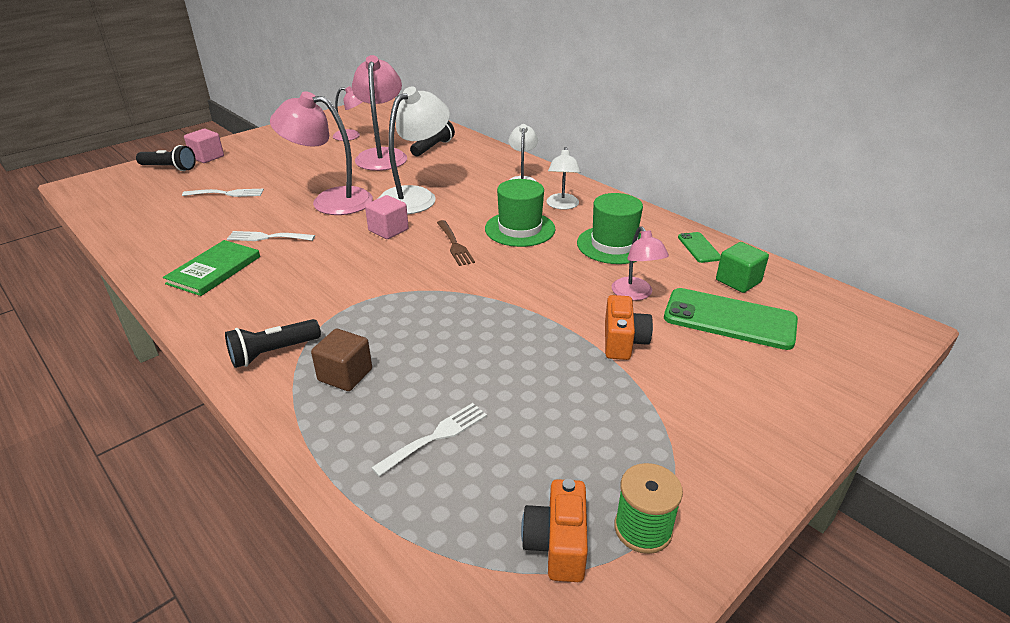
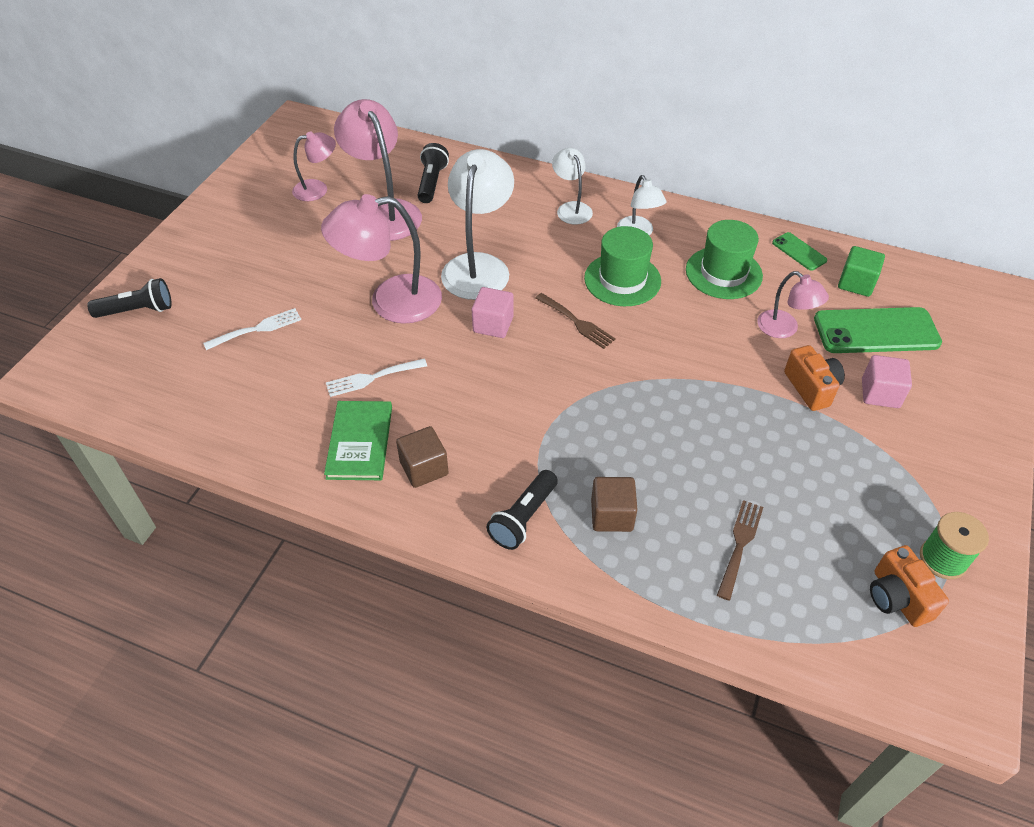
camera: 25 degrees left, 15 degrees up
pink cube [184,129,224,163] -> pink cube moved to [862,355,912,408]
white fork [371,403,487,477] -> brown fork [717,500,763,600]
none -> brown cube [396,426,449,488]

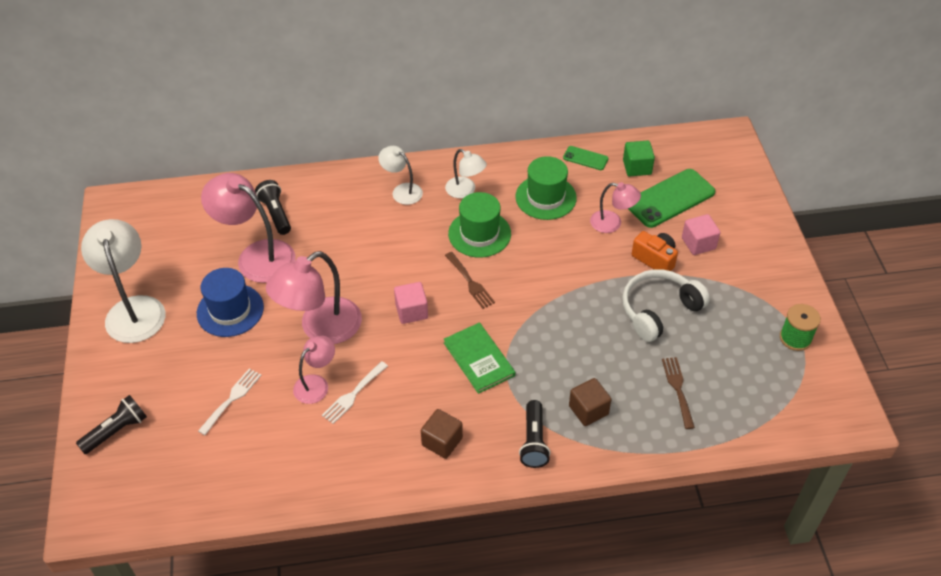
camera: 30 degrees left, 0 degrees up
pink lamp [292,131,336,201] -> pink lamp moved to [293,335,335,404]
green book [324,401,392,480] -> green book moved to [444,322,515,394]
white lamp [441,149,514,300] -> white lamp moved to [81,219,166,343]
brown fork [535,293,616,349] -> brown fork turned 45 degrees clockwise [445,252,495,309]
orange camera [870,545,949,627] -> none
none -> blue hat [197,268,264,337]
none -> white headphones [622,269,710,342]

